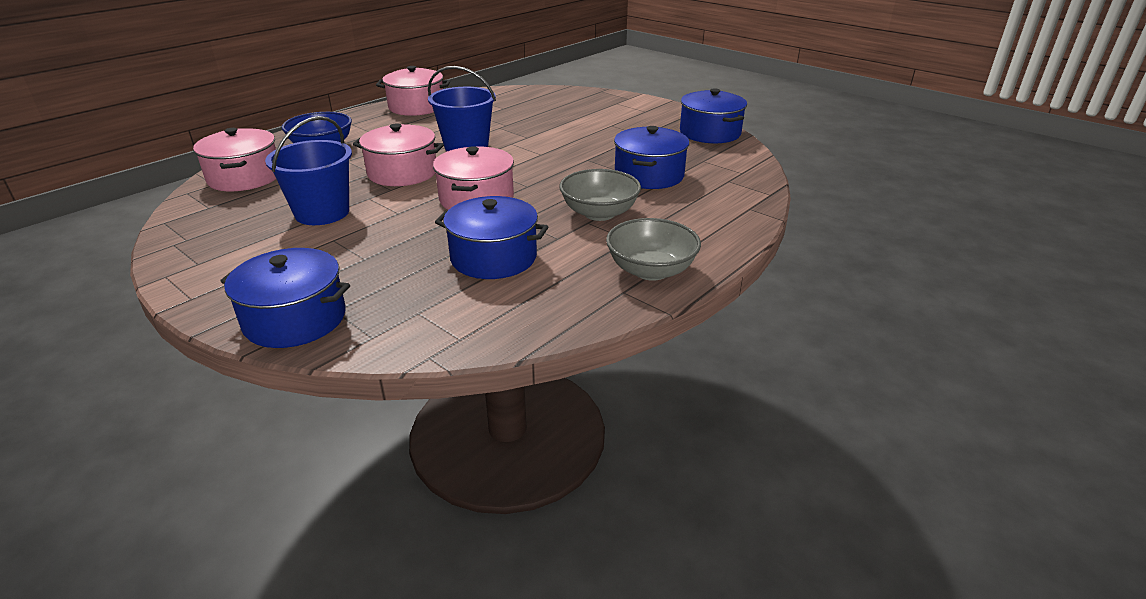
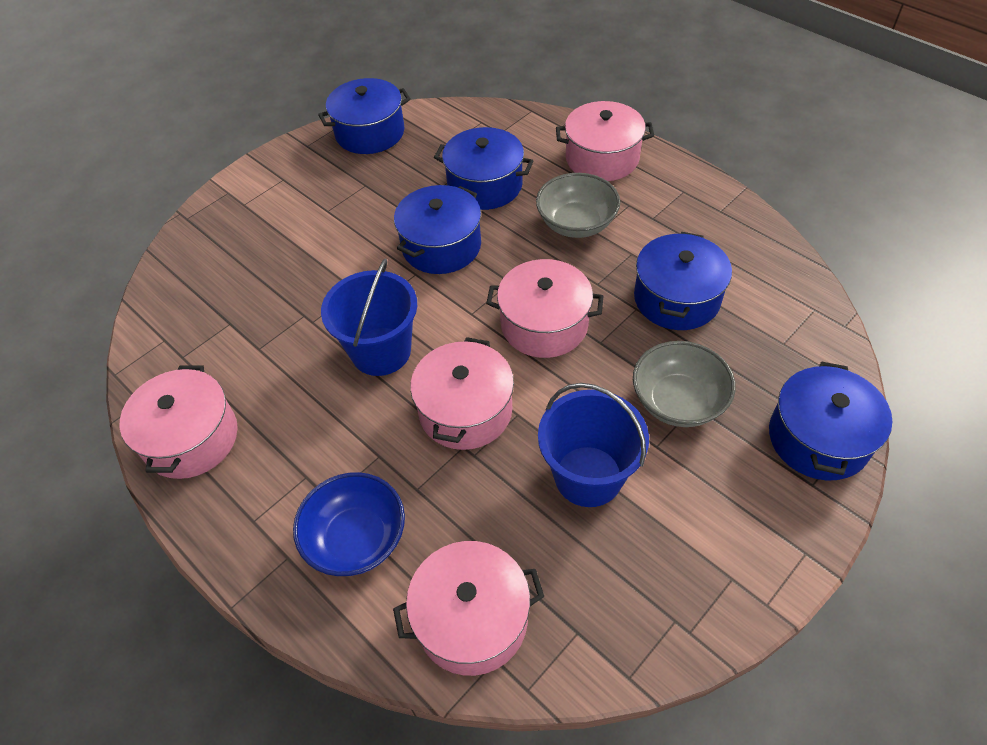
camera: 85 degrees left, 20 degrees up
grey bowl [606,218,701,281] -> grey bowl moved to [633,341,736,427]
none -> blue pot [394,185,481,274]
none -> pink pot [556,101,654,181]

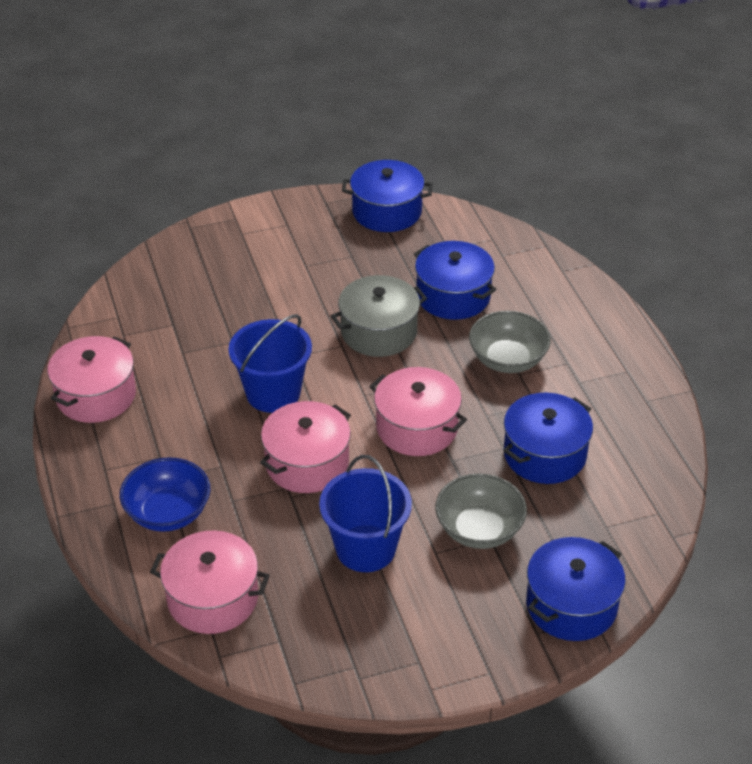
camera: 25 degrees right, 10 degrees down
blue pot [394,185,481,274] -> grey pot [331,275,427,357]
pink pot [556,101,654,181] -> none

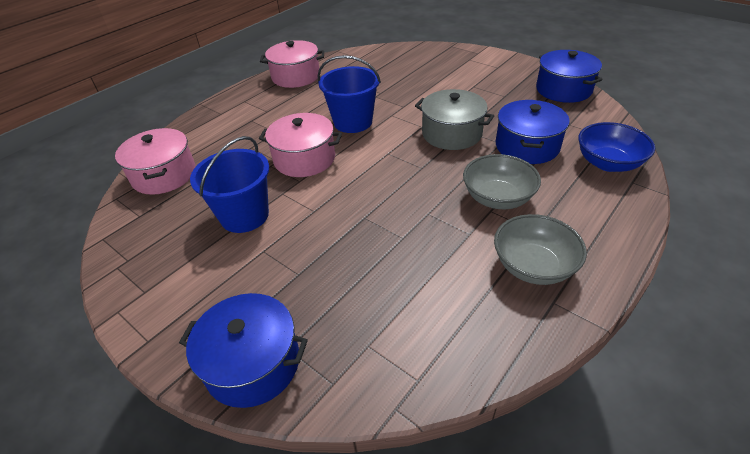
camera: 60 degrees right, 0 degrees up
blue bowl [120,457,210,532] -> blue bowl moved to [578,122,655,172]
pink pot [369,367,467,456] -> none
grey bowl [435,474,527,549] -> grey bowl moved to [494,214,587,285]
blue pot [503,393,593,484] -> none

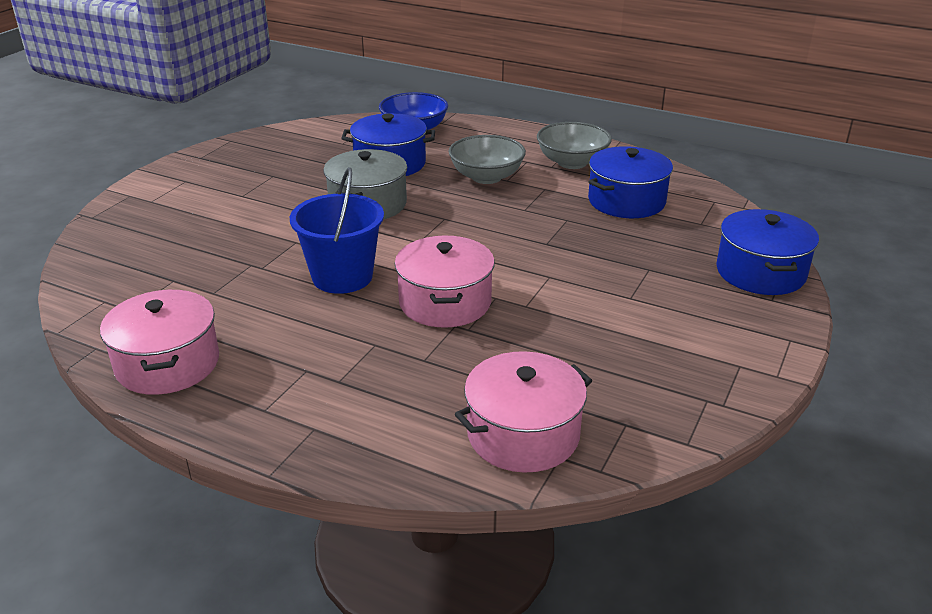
camera: 105 degrees left, 10 degrees down
blue bucket [190,136,269,233] -> none
blue pot [536,50,603,103] -> blue pot moved to [588,146,673,218]

